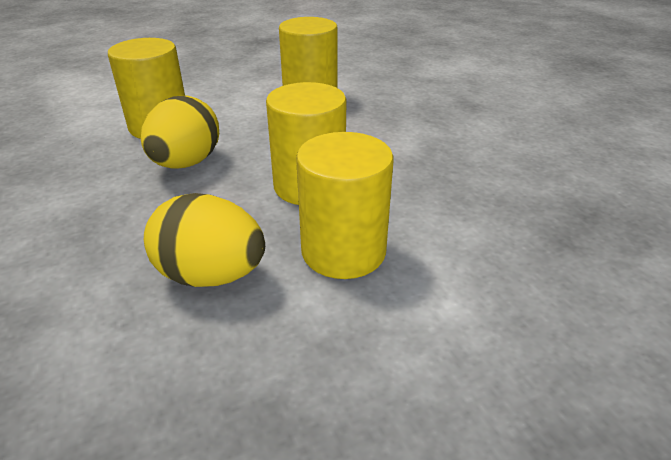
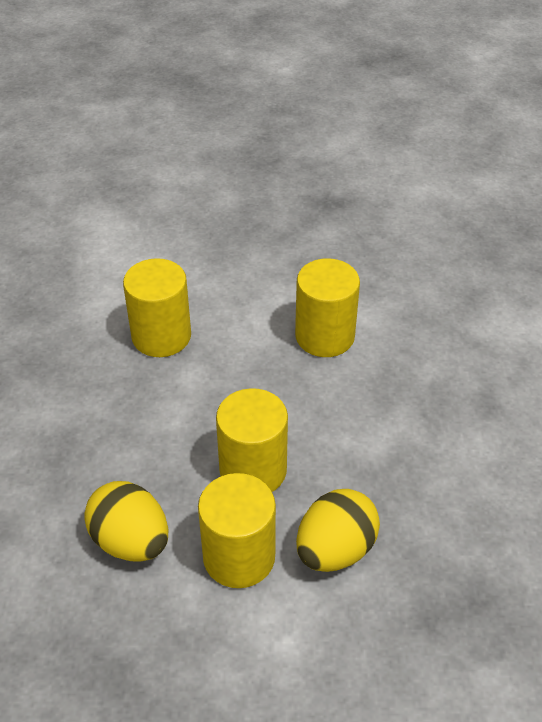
camera: 25 degrees right, 10 degrees up
yellow egg [141,96,219,168] -> yellow egg moved to [296,489,380,572]

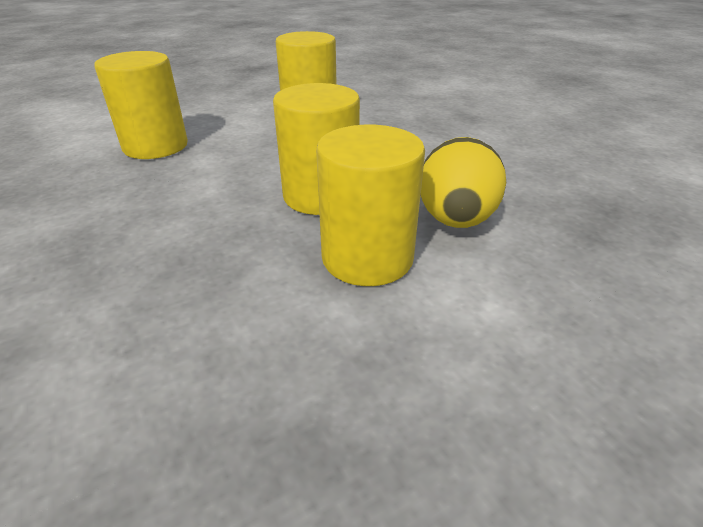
camera: 30 degrees left, 10 degrees down
yellow egg [84,481,168,562] -> none

